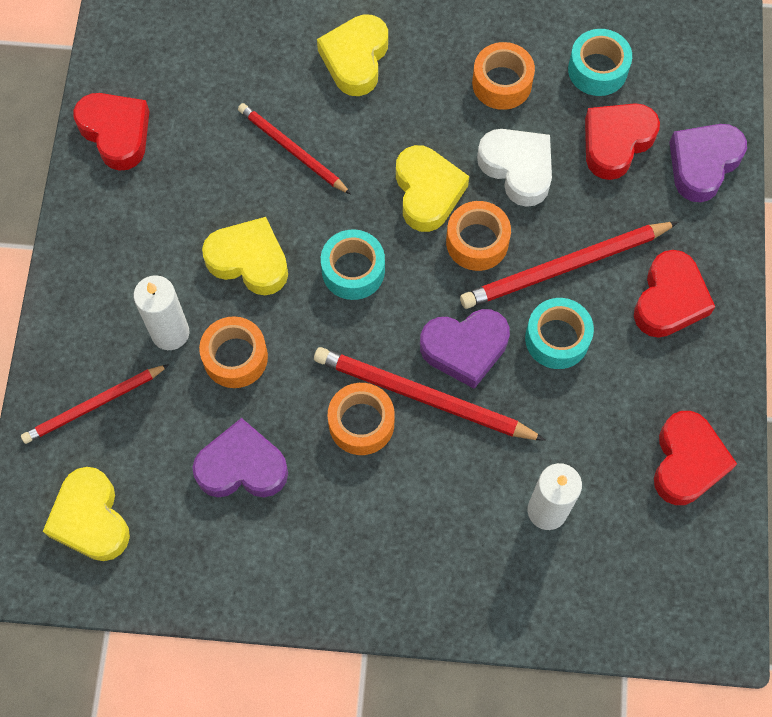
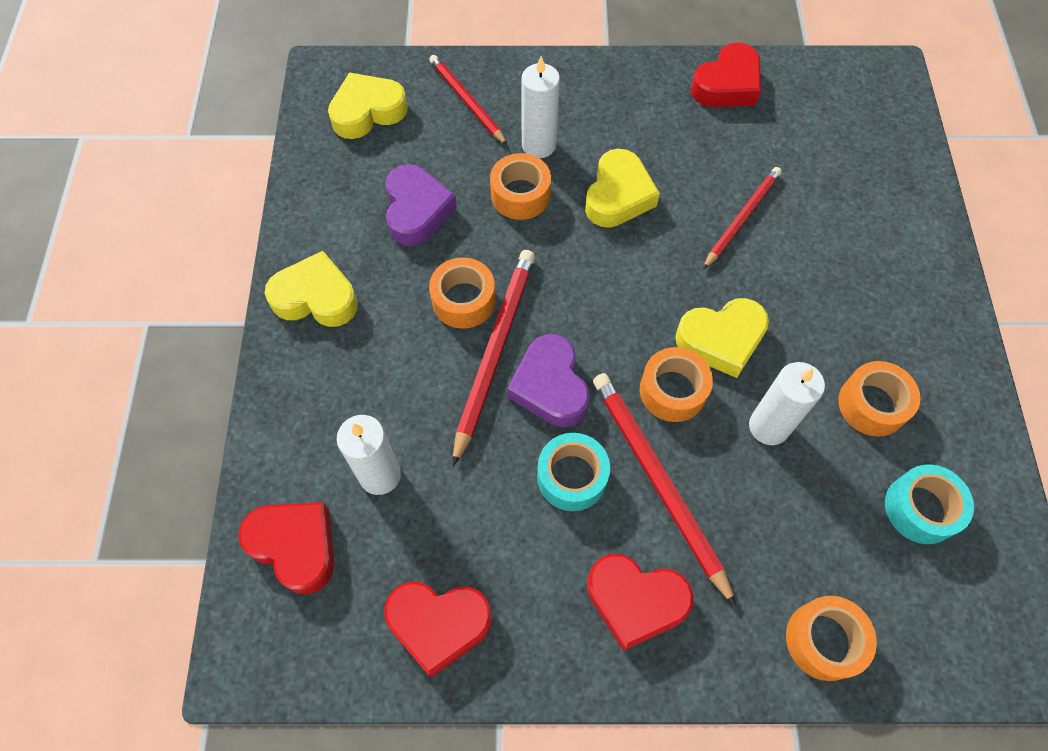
camera: 85 degrees right, 5 degrees down
yellow heart [317,14,388,96] -> yellow heart moved to [265,251,358,327]
turquoise tape [321,229,385,300] -> none
white heart [477,129,552,207] -> white candle [749,362,825,445]
red heart [585,103,660,180] -> red heart moved to [238,502,334,594]
purple heart [669,124,747,202] -> orange tape [786,596,877,681]

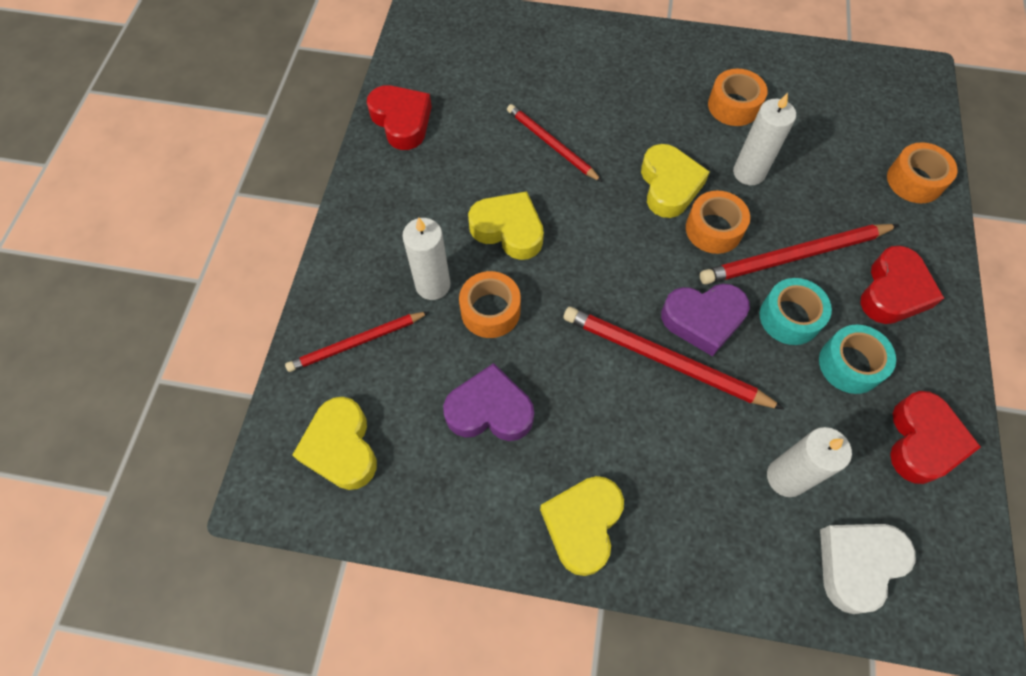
camera: 80 degrees left, 0 degrees up
red heart [238,502,334,594] -> white heart [820,524,916,614]
orange tape [429,257,496,329] -> none
turquoise tape [885,464,974,544] -> turquoise tape moved to [819,325,896,394]

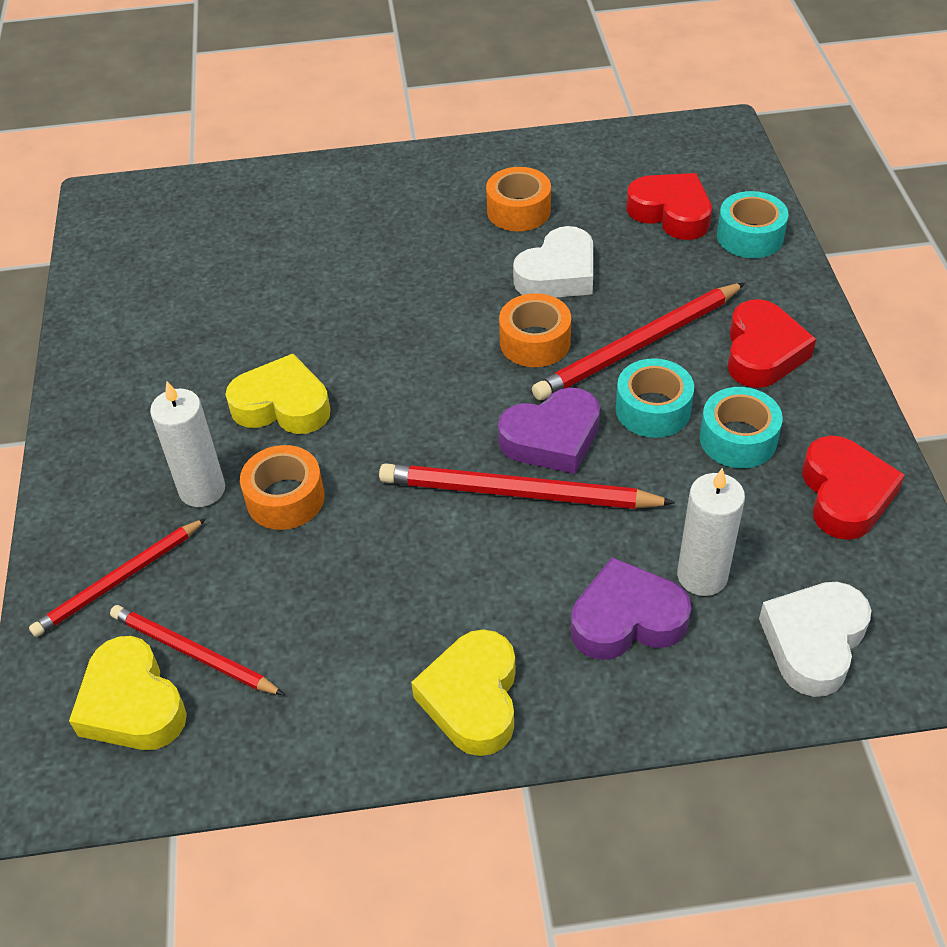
camera: 15 degrees left, 15 degrees down
red heart [367,85,432,150] -> red heart moved to [626,173,712,240]
purple heart [443,363,534,441] -> purple heart moved to [571,557,691,660]
red pencil [507,104,602,182] -> red pencil moved to [110,605,284,695]
yellow heart [641,144,710,218] -> none
white candle [733,93,796,185] -> white heart [513,226,593,298]
orange tape [887,142,958,203] -> turquoise tape [717,191,788,258]

